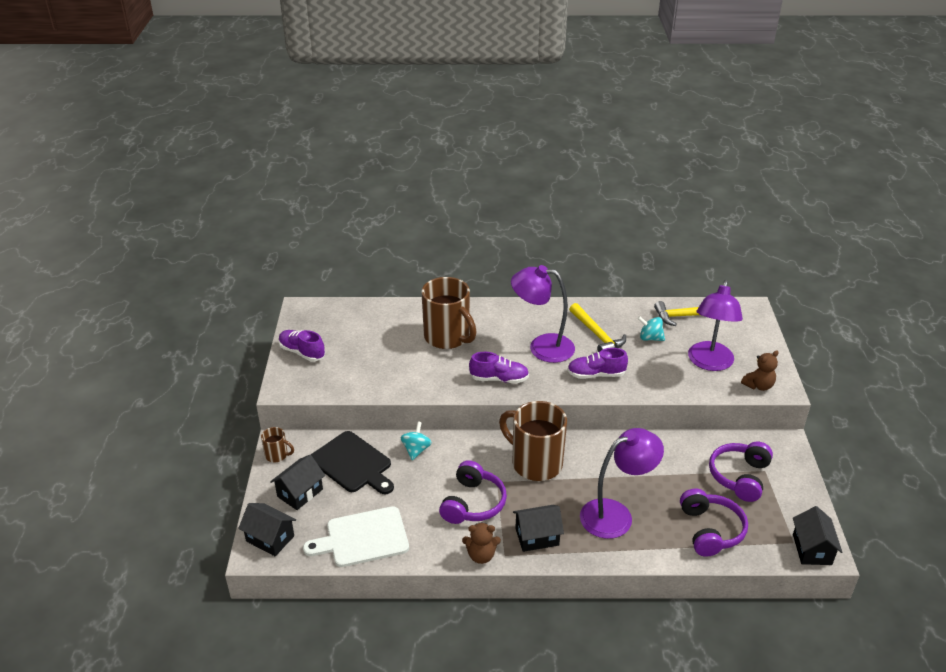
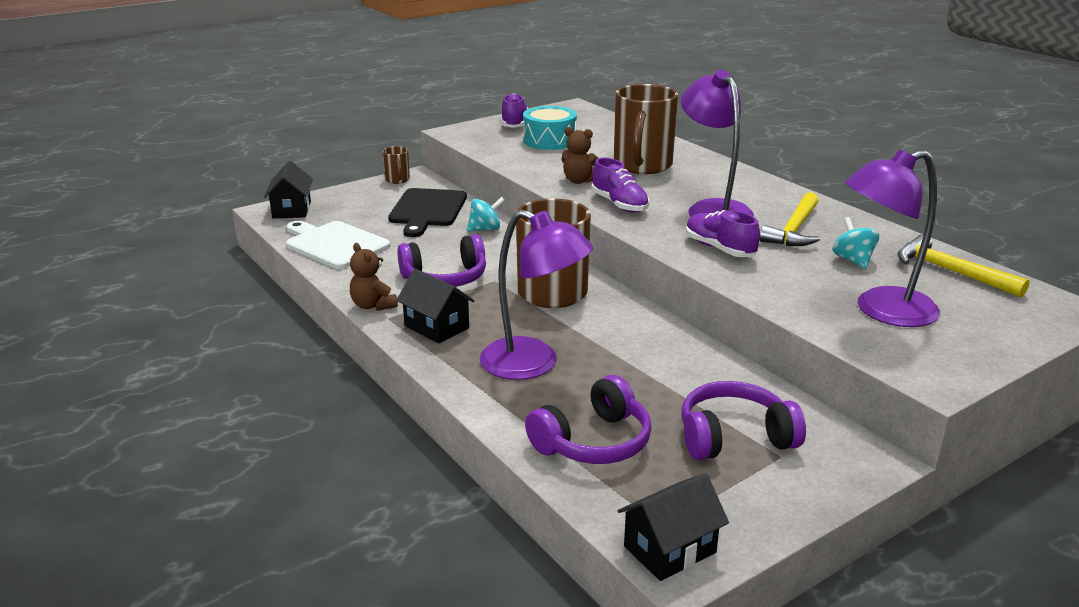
camera: 55 degrees right, 10 degrees down
black house [270,455,325,510] -> none
brown teddy bear [741,350,779,391] -> brown teddy bear moved to [561,127,598,184]
none -> turquoise drum [523,106,577,150]

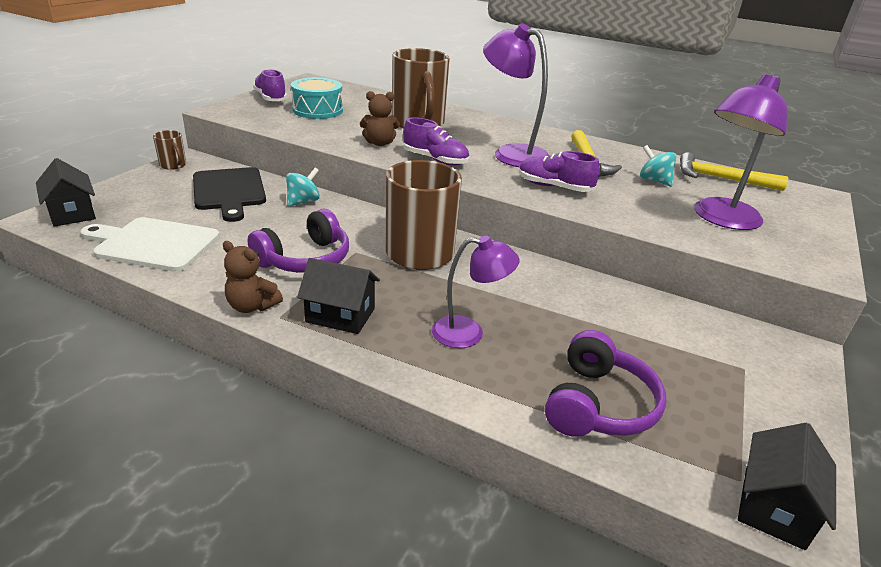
camera: 30 degrees left, 5 degrees up
purple lamp [480,210,593,380] -> purple lamp [432,236,520,348], size x0.64
purple headphones [681,381,806,460] -> none

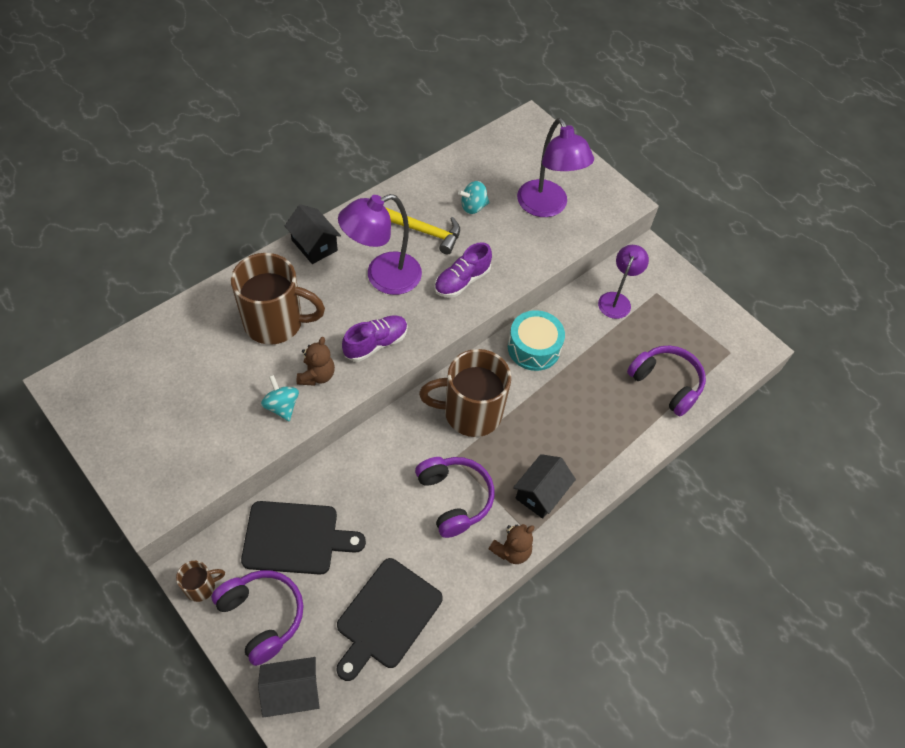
camera: 70 degrees left, 25 degrees up
white cutting board [80,217,220,272] -> black cutting board [336,558,443,681]
purple shoe [253,69,287,101] -> none
turquoise spinning top [286,168,320,207] -> turquoise spinning top moved to [261,375,299,421]
turquoise drum [291,78,343,119] -> turquoise drum moved to [508,310,565,371]
purple lamp [432,236,520,348] -> purple lamp moved to [598,245,649,319]
yellow hammer [680,152,788,191] -> none
black house [738,423,836,550] -> black house moved to [285,204,341,264]
none -> purple headphones [211,570,304,666]

